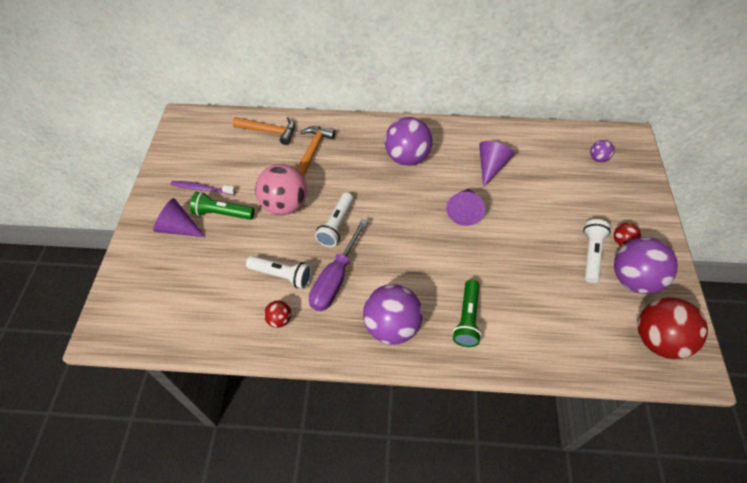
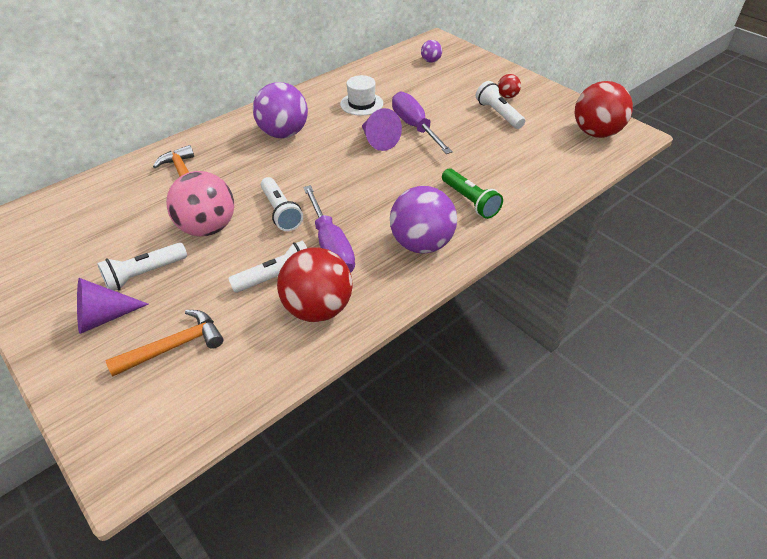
camera: 45 degrees left, 10 degrees down
purple toothbrush [171,181,236,195] -> none
green flashlight [190,192,254,220] -> white flashlight [97,243,187,291]
orange hammer [232,117,295,145] -> orange hammer moved to [106,310,223,376]
red ball [264,300,291,328] -> red ball [277,247,353,322], size x2.13
purple cone [479,141,514,188] -> white hat [340,75,383,116]
purple ball [614,237,678,294] -> none
none -> purple screwdriver [392,91,453,154]

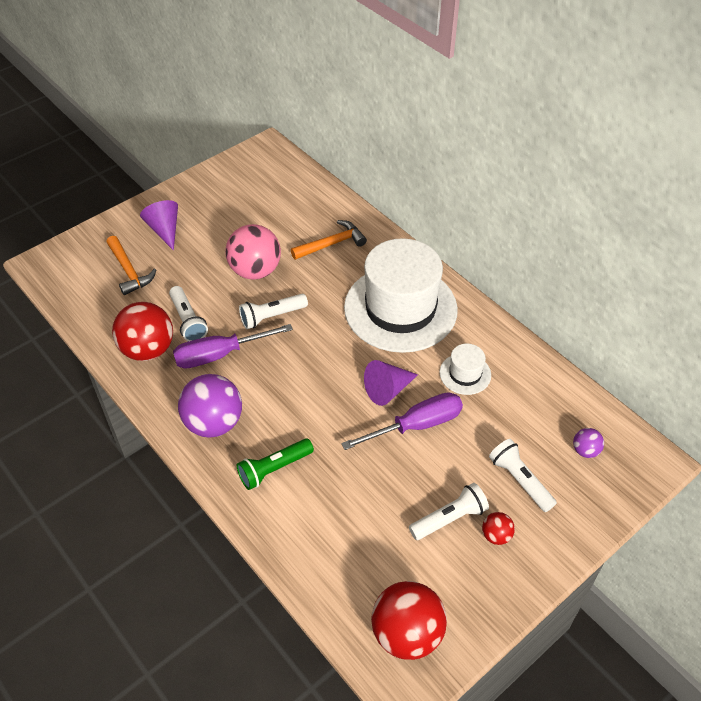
camera: 90 degrees right, 5 degrees up
white flashlight [97,243,187,291] -> white flashlight moved to [489,439,557,512]
purple ball [253,82,308,138] -> white hat [344,238,458,353]

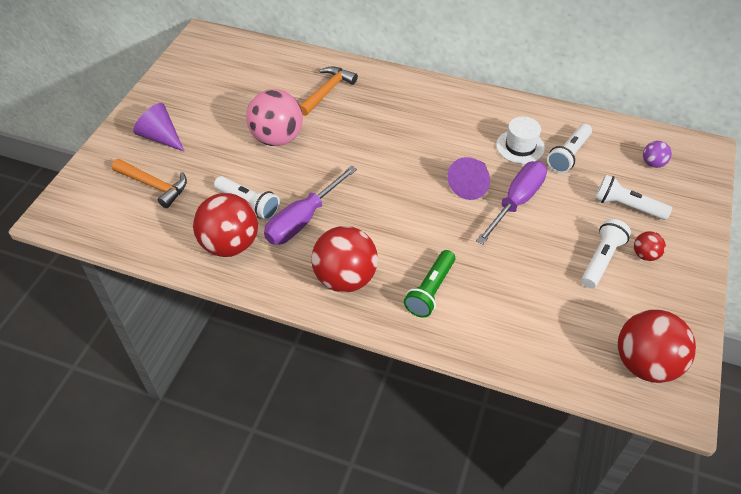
camera: 30 degrees left, 0 degrees up
purple ball [178,374,242,437] -> red ball [311,226,378,293]
white flashlight [239,294,308,329] -> white flashlight moved to [547,124,592,173]
white hat [344,238,458,353] -> none

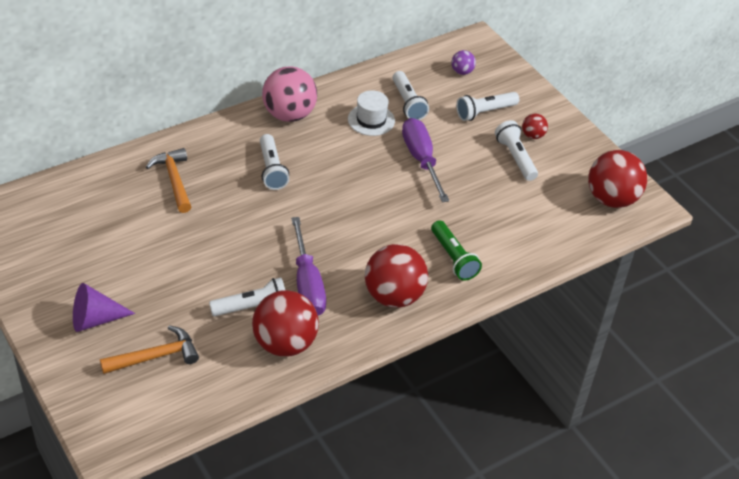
camera: 55 degrees left, 5 degrees down
pink ball [246,89,303,146] -> pink ball moved to [262,66,317,122]
purple cone [447,157,490,200] -> none
none -> white flashlight [260,134,289,190]

